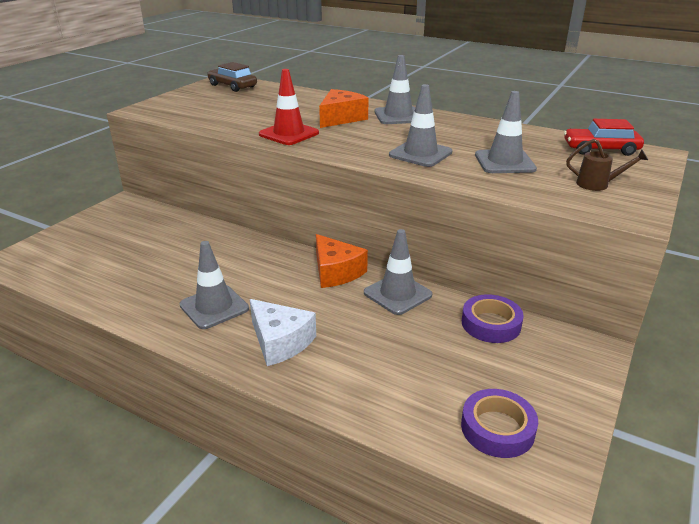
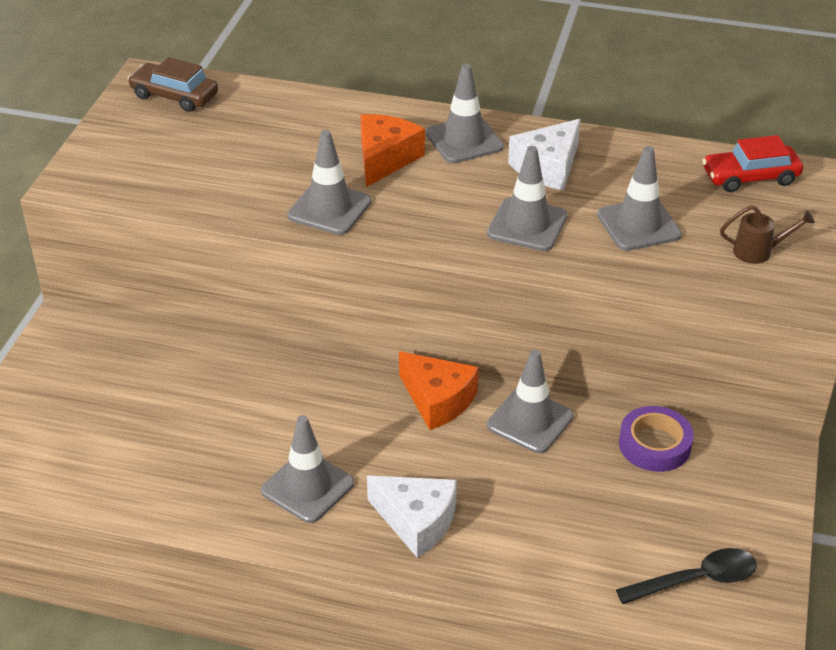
camera: 15 degrees left, 10 degrees up
red traffic cone [259,69,319,145] -> grey traffic cone [287,130,371,235]
purple tape [461,389,538,458] -> black spoon [616,548,757,604]
none -> white cheese [508,119,580,191]

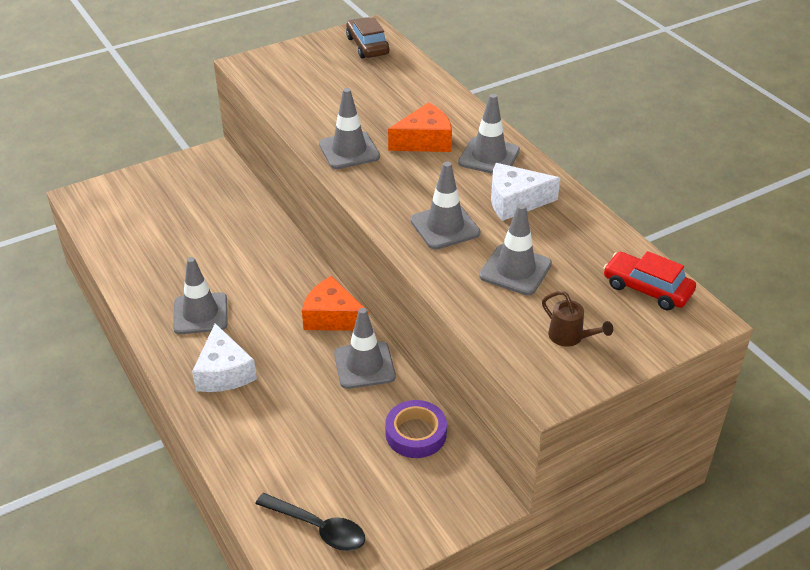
camera: 45 degrees right, 0 degrees up
orange cheese [399,351,479,430] -> orange cheese turned 120 degrees clockwise [302,276,369,331]

